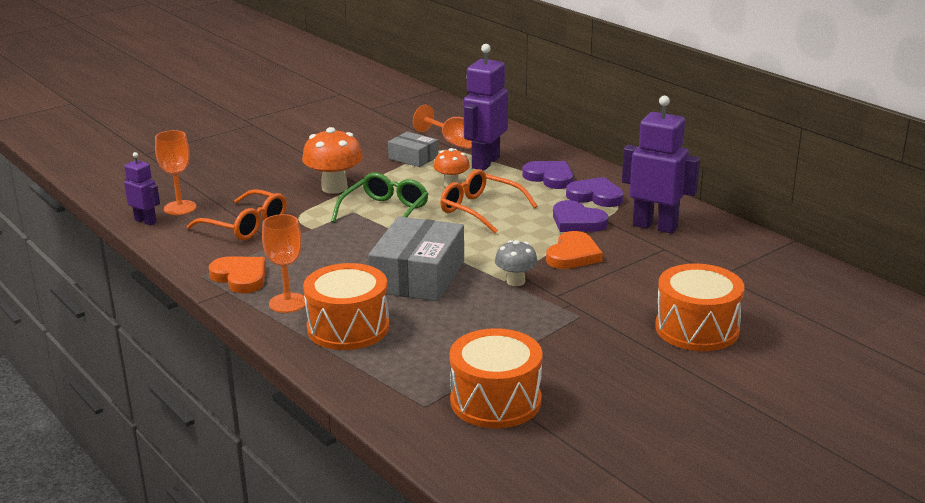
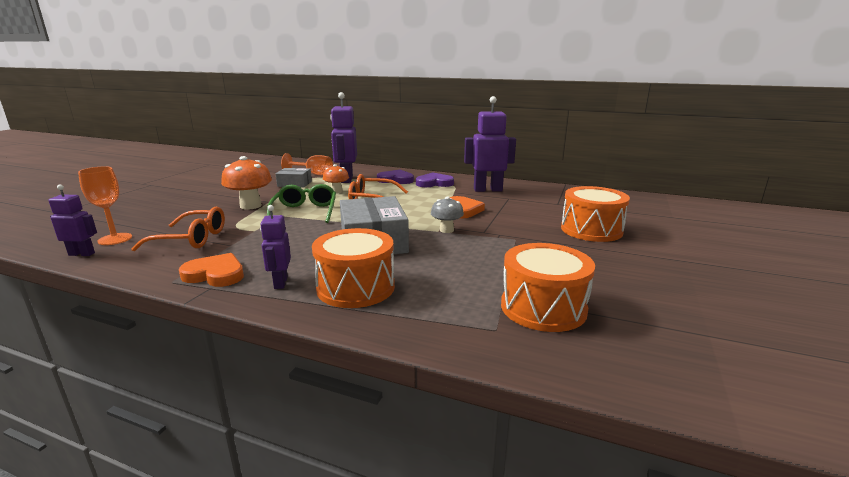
camera: 30 degrees left, 5 degrees down
orange goblet [262,214,305,313] -> purple robot [260,205,291,289]
purple heart [553,200,608,232] -> none

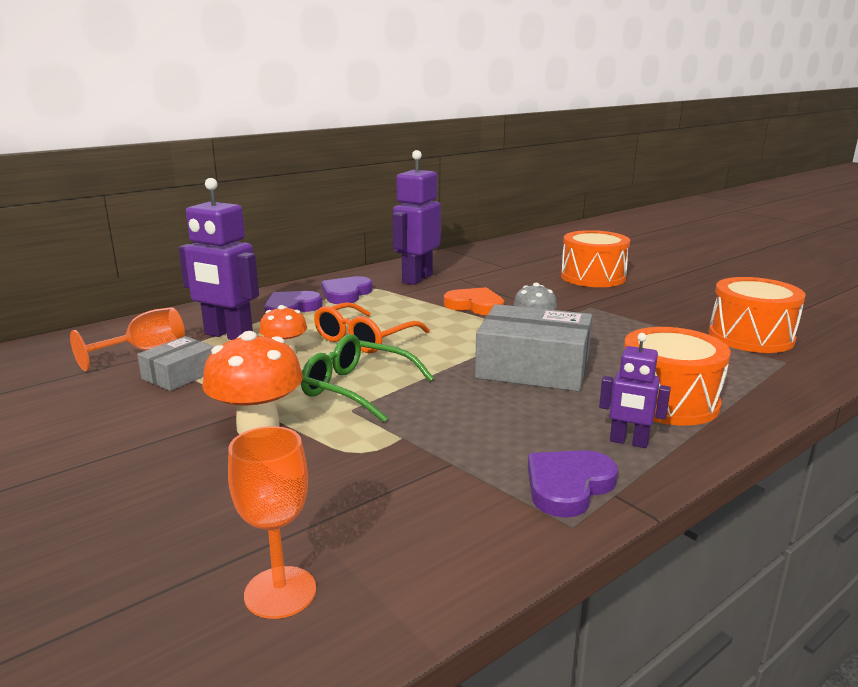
camera: 60 degrees left, 0 degrees up
purple robot [48,185,97,256] -> none
orange glasses [131,207,225,251] -> none
orange heart [179,253,244,287] -> purple heart [528,450,618,518]

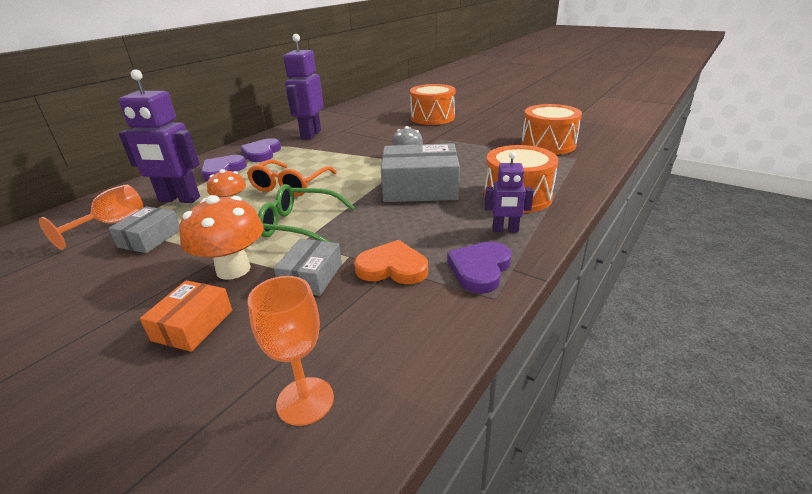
camera: 15 degrees left, 10 degrees up
orange heart [444,287,504,315] -> orange heart moved to [354,240,428,284]
none -> orange box [140,280,232,352]
none -> grey box [274,239,342,296]

